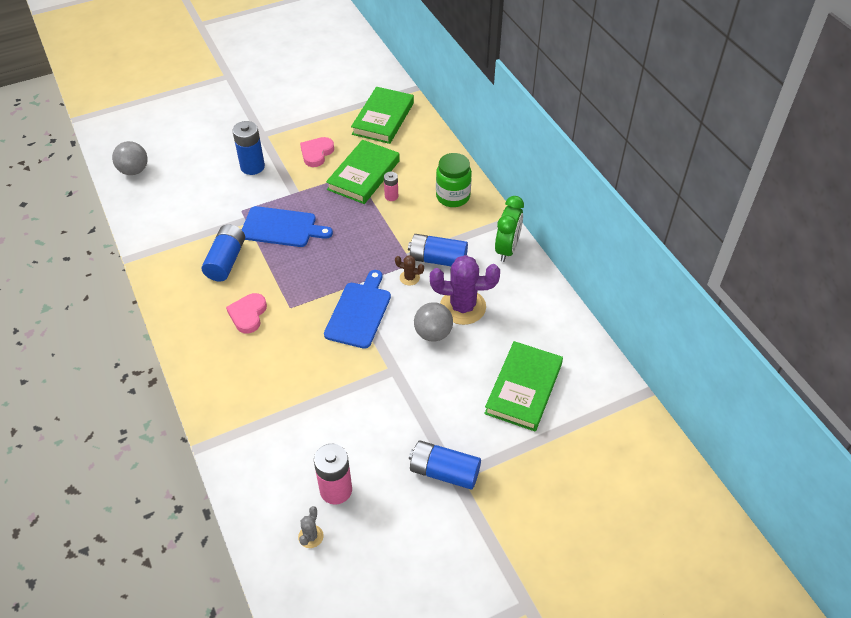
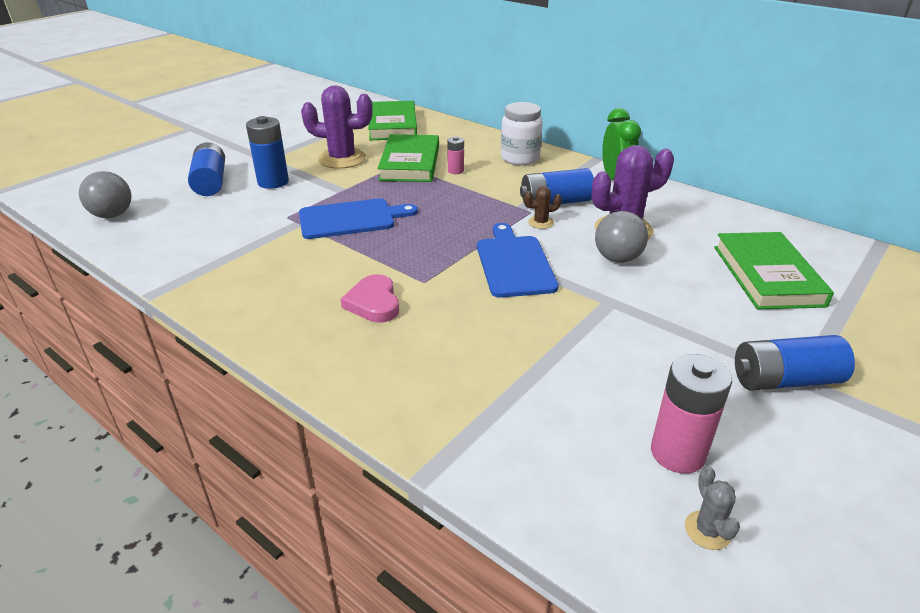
camera: 25 degrees left, 15 degrees down
blue battery [202,224,245,282] -> blue battery moved to [188,142,225,196]
pink heart [300,137,334,167] -> purple cactus [301,85,373,169]
green jar [436,153,472,207] -> white jar [501,102,543,165]

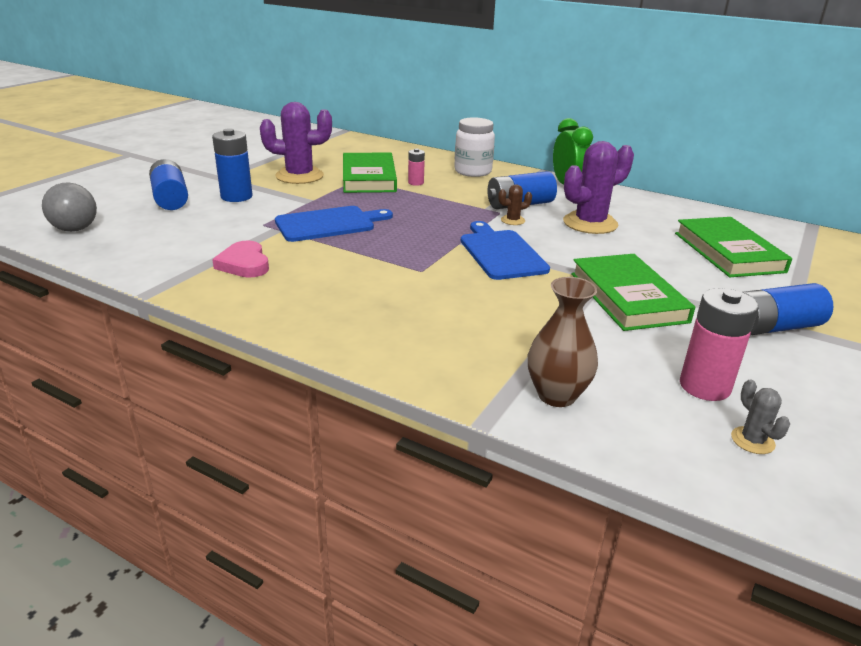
camera: 10 degrees left, 5 degrees down
pink heart [341,274,399,323] -> pink heart moved to [212,241,269,278]
green book [368,101,417,140] -> green book moved to [571,254,695,331]
grey ball [595,211,648,263] -> none
none -> brown vase [528,277,598,407]

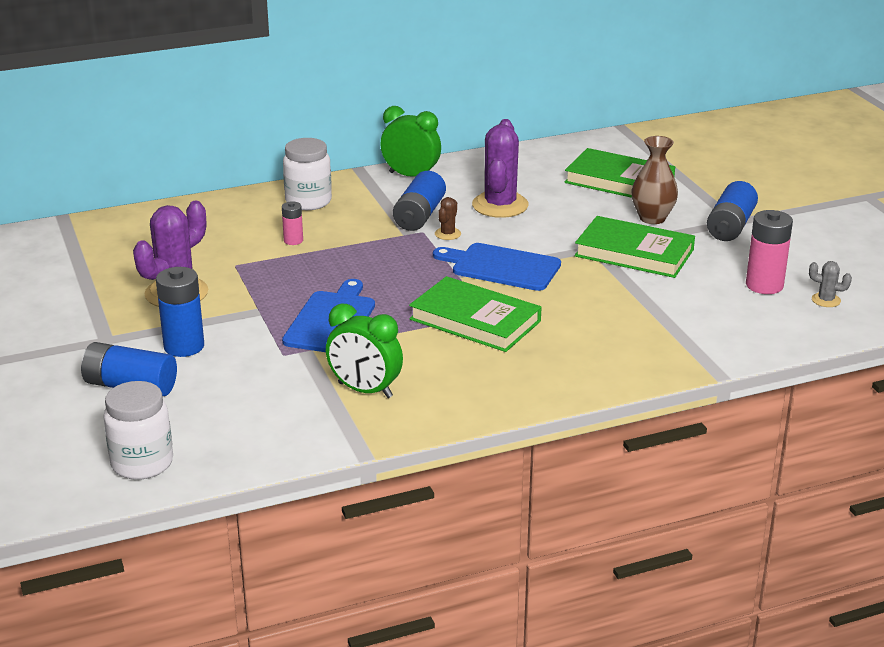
camera: 50 degrees left, 0 degrees up
grey ball [42,182,97,232] -> white jar [103,381,173,480]
pink heart [212,241,269,278] -> green clock [326,304,403,398]
green book [343,153,397,193] -> green book moved to [409,276,541,352]
brown vase [528,277,598,407] -> brown vase moved to [632,136,678,224]

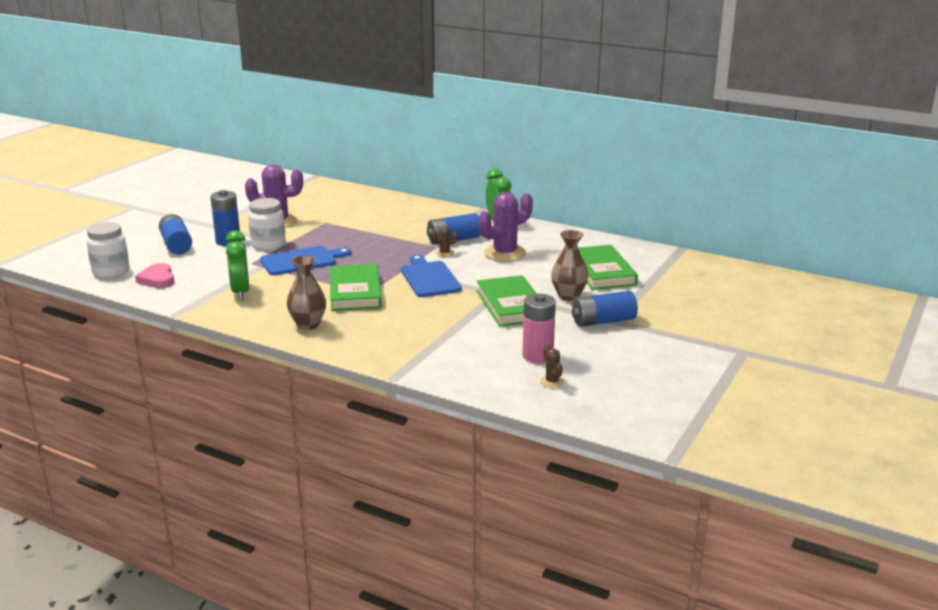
camera: 50 degrees right, 5 degrees down
pink battery [282,201,303,245] -> none
white jar [283,138,332,210] -> white jar moved to [248,198,286,251]
grey cactus [809,261,852,307] -> brown cactus [540,345,564,388]
none -> pink heart [135,263,174,288]
none -> brown vase [287,255,326,330]

